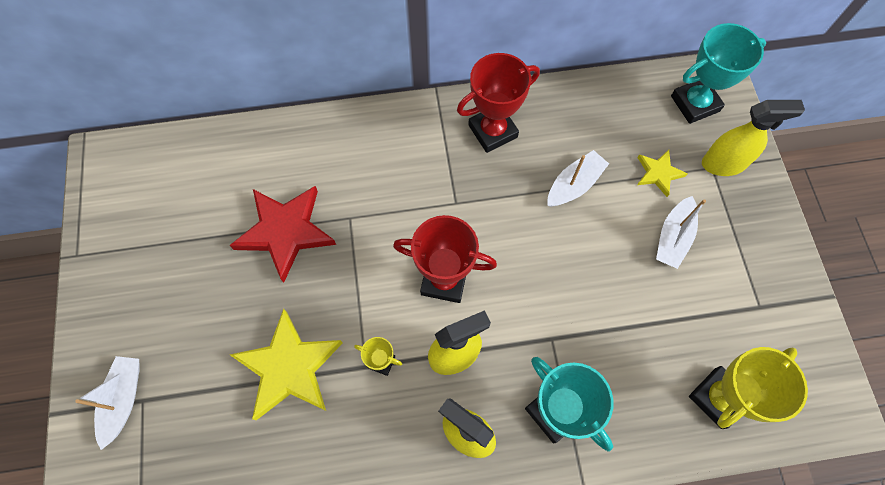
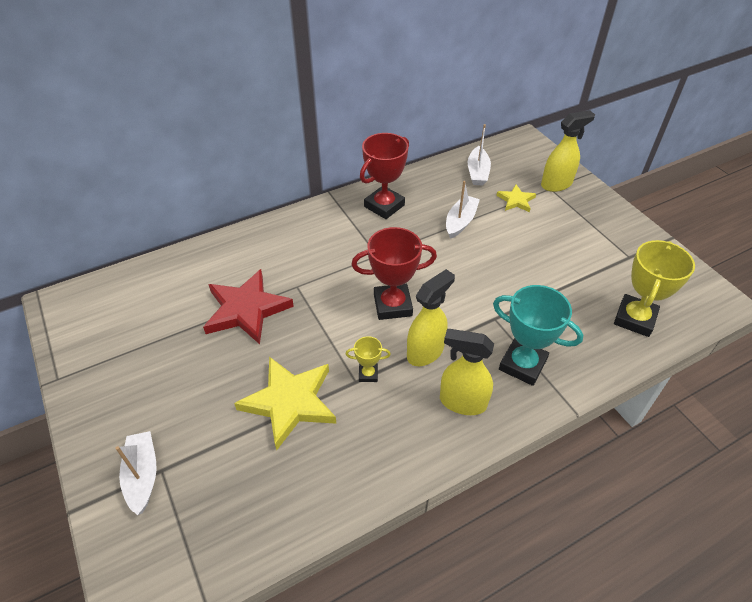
camera: 20 degrees left, 20 degrees down
white boat [656,196,706,269] -> white boat moved to [468,124,491,186]
turquoise trophy [671,23,766,124] -> none

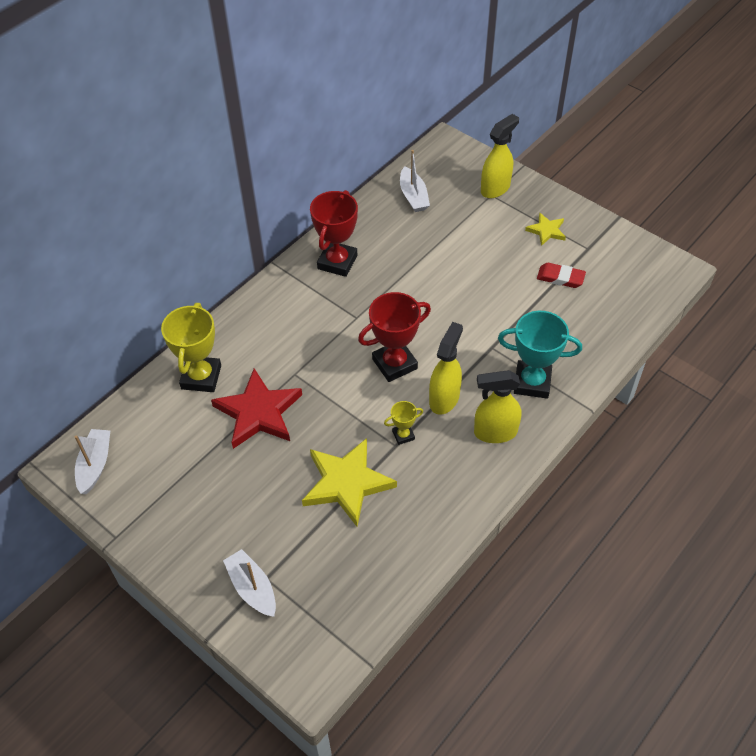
camera: 20 degrees left, 5 degrees up
white boat [446,181,480,239] -> white boat moved to [75,429,110,494]
yellow star [496,184,536,212] -> yellow star moved to [525,213,566,246]
yellow trophy [614,240,695,337] -> yellow trophy moved to [161,303,221,392]
none -> red eraser [537,263,586,288]

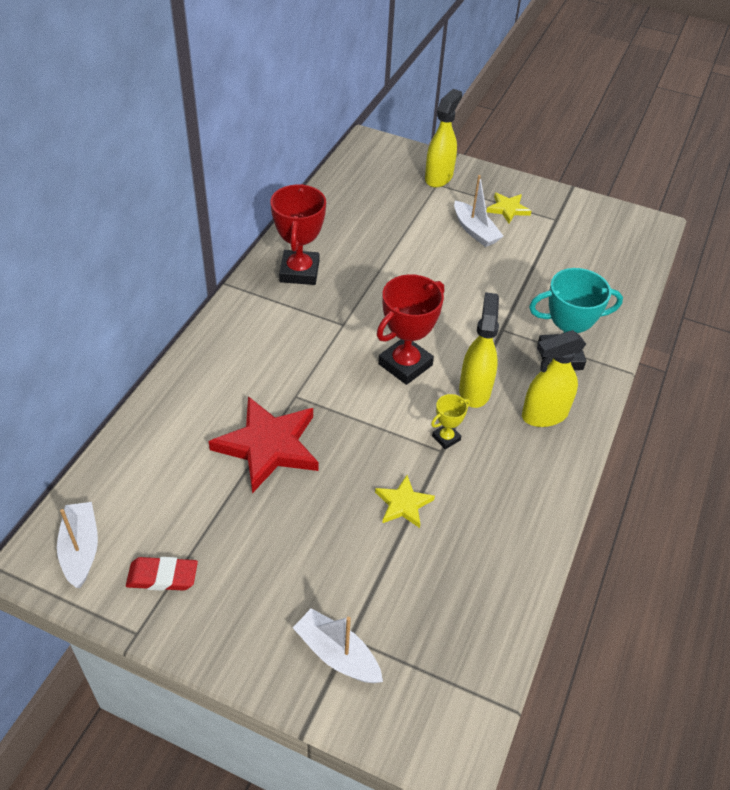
camera: 20 degrees left, 5 degrees down
yellow trophy [161,303,221,392] -> none
yellow star [302,438,397,526] -> yellow star [375,475,435,528], size x0.52
white boat [400,150,430,212] -> white boat moved to [454,175,504,247]
red eraser [537,263,586,288] -> red eraser moved to [126,557,198,591]

